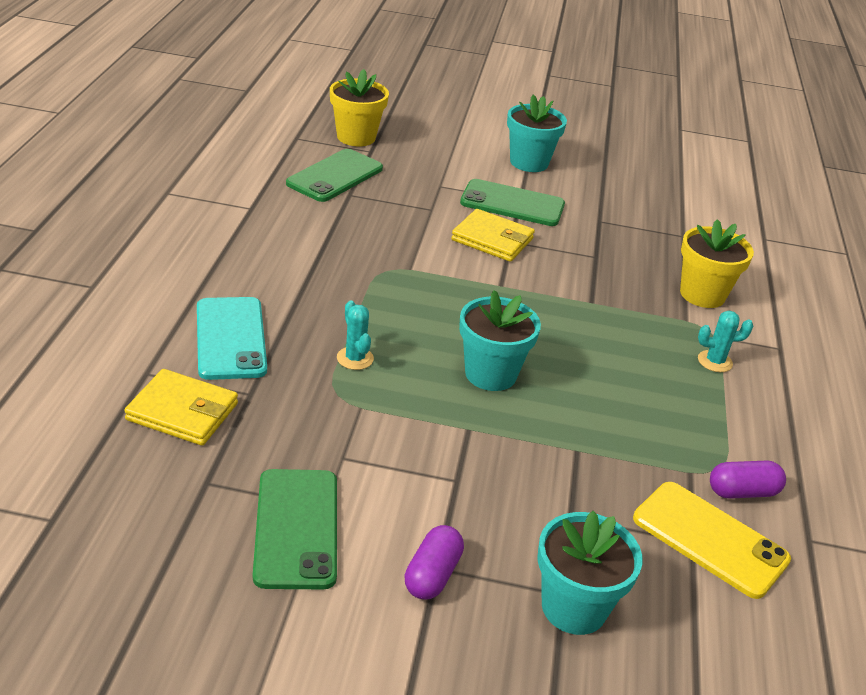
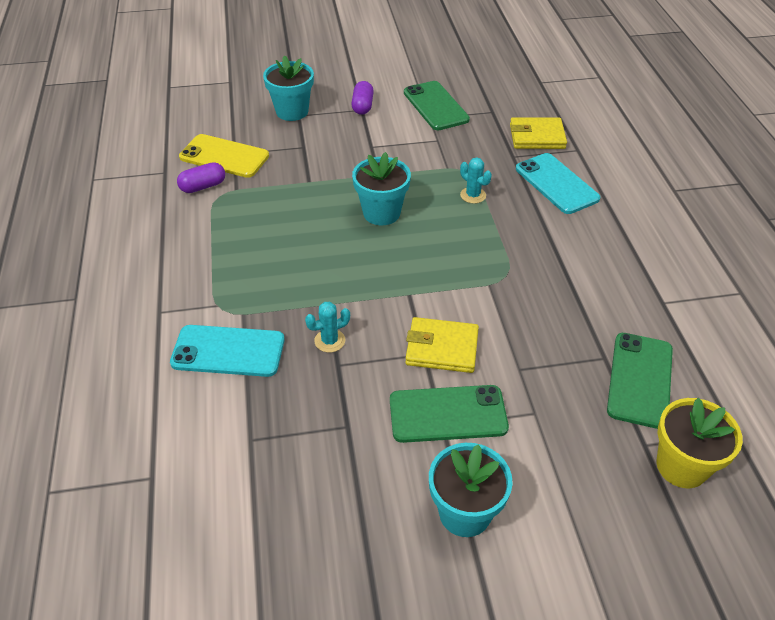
camera: 165 degrees right, 10 degrees up
yellow flower pot [680,219,754,308] -> turquoise phone [170,325,285,377]
turquoise cactus [698,311,753,372] -> turquoise cactus moved to [305,302,350,353]

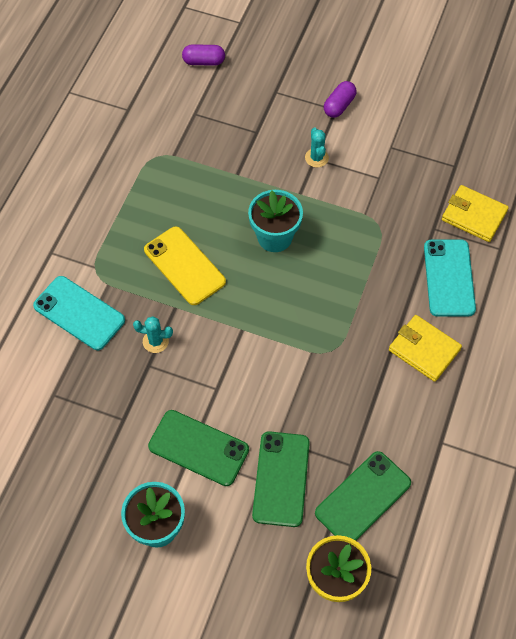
camera: 30 degrees right, 15 degrees up
purple capsule [177,162,225,193] -> purple capsule moved to [182,44,225,66]
yellow phone [179,134,269,178] -> yellow phone moved to [144,226,226,305]
turquoise flower pot [263,55,314,121] -> none
green phone [404,81,470,130] -> green phone moved to [252,431,310,527]
yellow wallet [405,317,479,373] -> yellow wallet moved to [389,315,462,382]
turquoise cactus [460,157,492,204] -> turquoise cactus moved to [305,128,329,167]

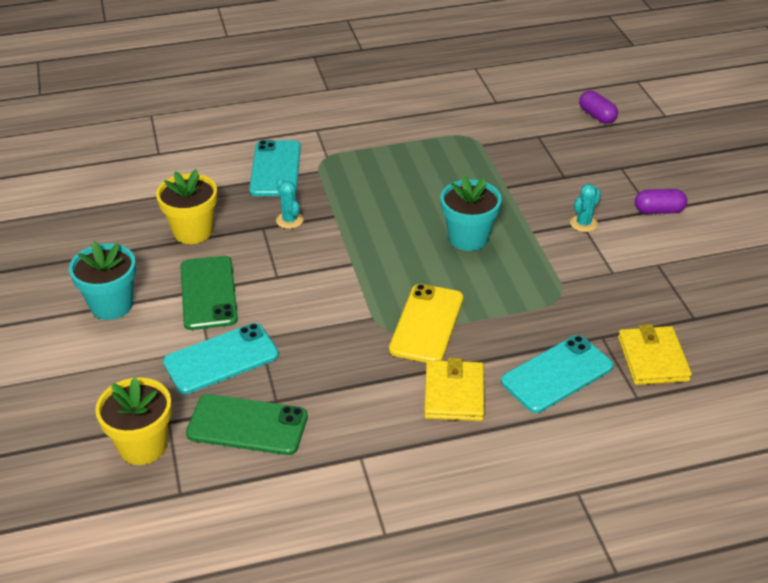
camera: 55 degrees right, 20 degrees down
yellow phone [144,226,226,305] -> yellow phone moved to [389,284,463,362]
green phone [252,431,310,527] -> turquoise phone [163,323,279,394]
none -> yellow flower pot [156,169,217,244]

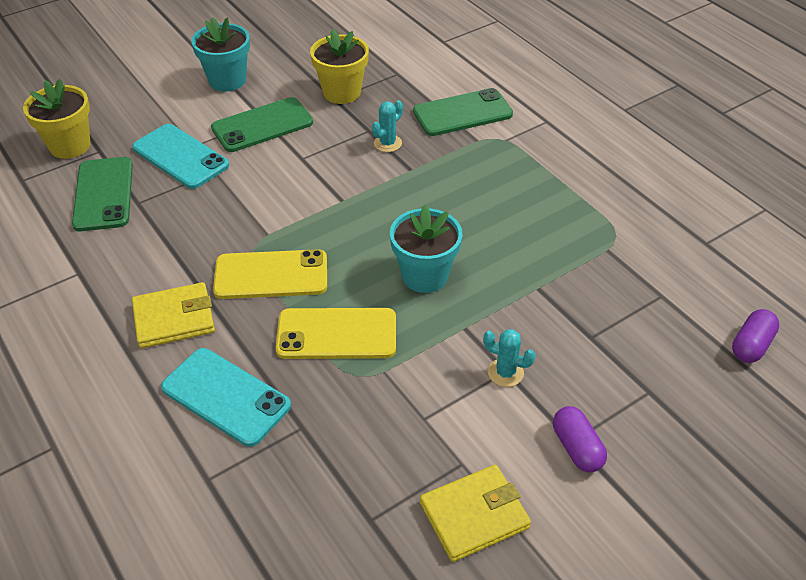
camera: 70 degrees right, 5 degrees up
turquoise phone [249,140,301,196] -> green phone [413,88,513,136]
yellow wallet [618,324,692,385] -> yellow wallet moved to [420,465,531,562]
none -> yellow phone [276,308,396,359]

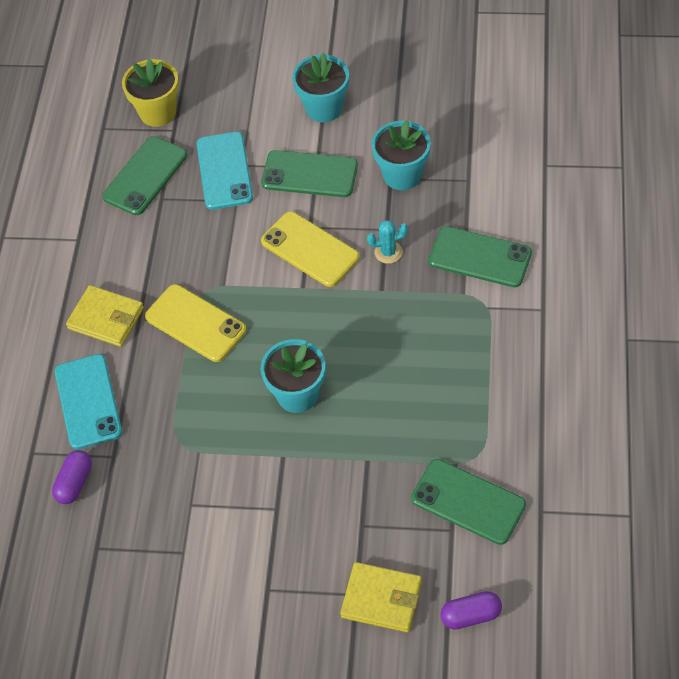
camera: 45 degrees right, 10 degrees up
yellow phone [276,308,396,359] -> yellow phone moved to [261,211,360,287]
yellow flower pot [310,29,369,104] -> turquoise flower pot [372,120,431,190]
yellow wallet [420,465,531,562] -> yellow wallet moved to [340,562,422,632]
turquoise cactus [483,329,536,387] -> none
purple capsule [553,406,607,473] -> purple capsule moved to [52,450,92,504]
none -> green phone [411,459,526,545]

